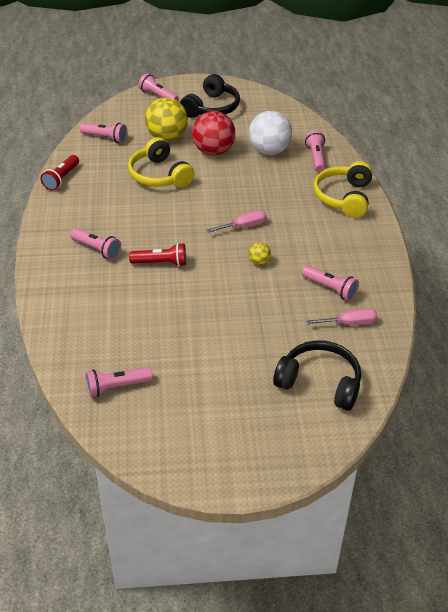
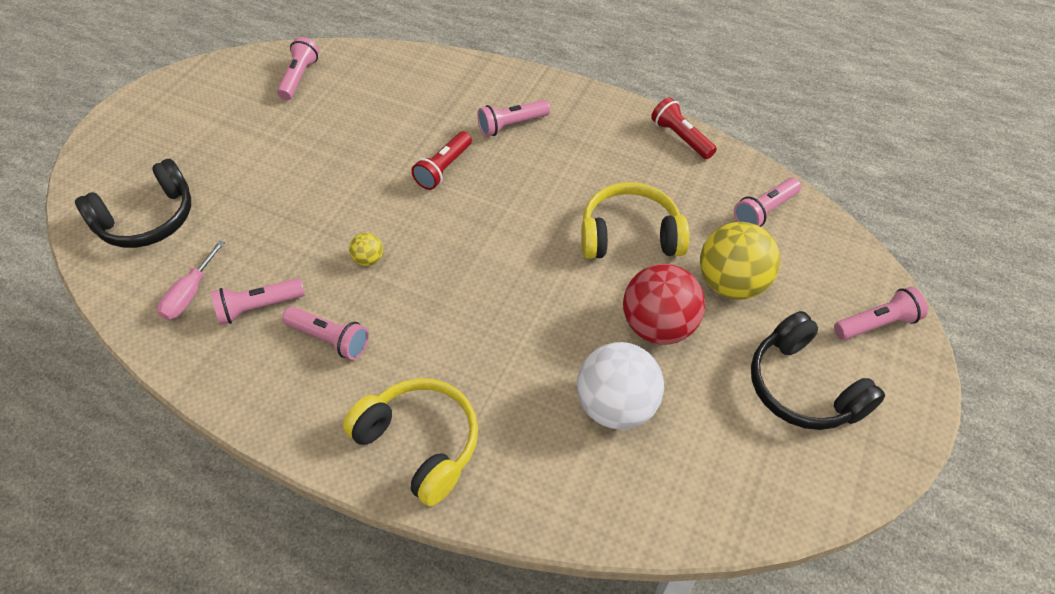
camera: 120 degrees right, 10 degrees up
pink screwdriver [207,210,267,233] -> none
pink flashlight [305,130,326,173] -> pink flashlight moved to [282,307,369,360]

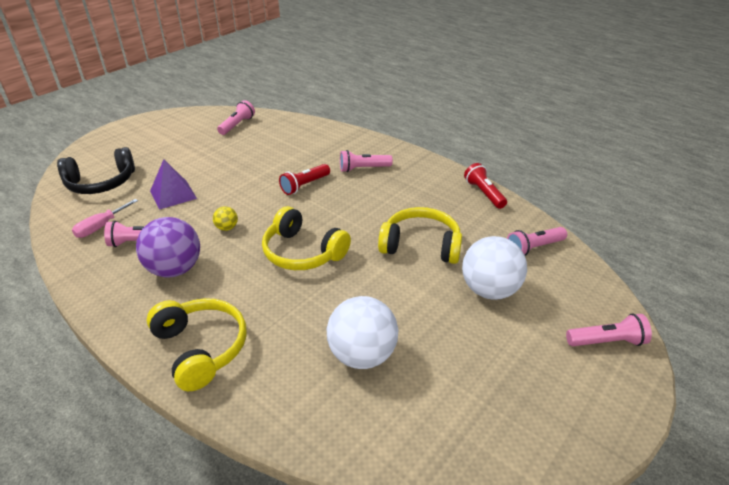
camera: 15 degrees right, 15 degrees down
pink flashlight [282,307,369,360] -> purple ball [136,217,200,277]
red ball [623,264,705,345] -> none
yellow ball [700,222,780,300] -> white ball [462,236,527,300]
black headphones [751,311,885,430] -> none
none -> purple pyramid [150,159,197,210]
none -> yellow headphones [262,206,351,270]

